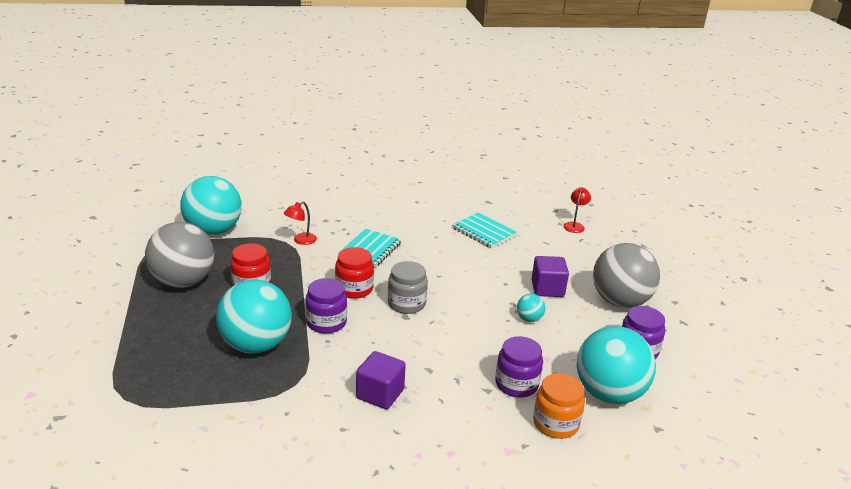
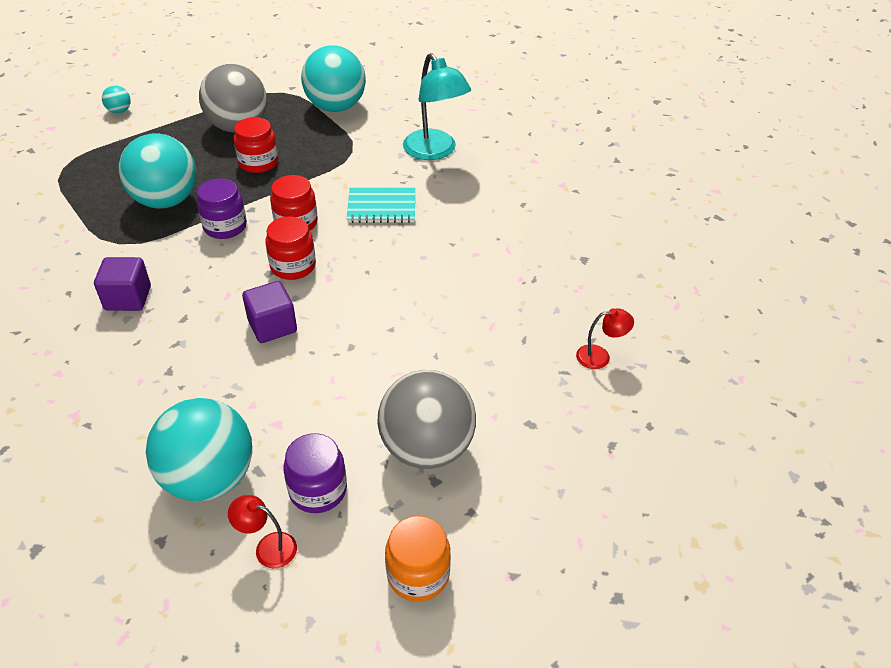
camera: 65 degrees right, 15 degrees up
red lamp [284,201,317,245] -> red lamp moved to [228,495,297,568]
grey jar [388,261,428,314] -> red jar [266,216,316,280]
turquoise notebook [452,213,517,248] -> none
purple jar [495,336,543,398] -> none
turquoise ball [517,294,545,322] -> turquoise ball moved to [102,85,131,113]
purple cube [532,256,569,297] -> purple cube moved to [242,281,297,343]
orange jar [533,373,585,439] -> orange jar moved to [385,516,451,602]
none -> turquoise lamp [403,53,471,160]

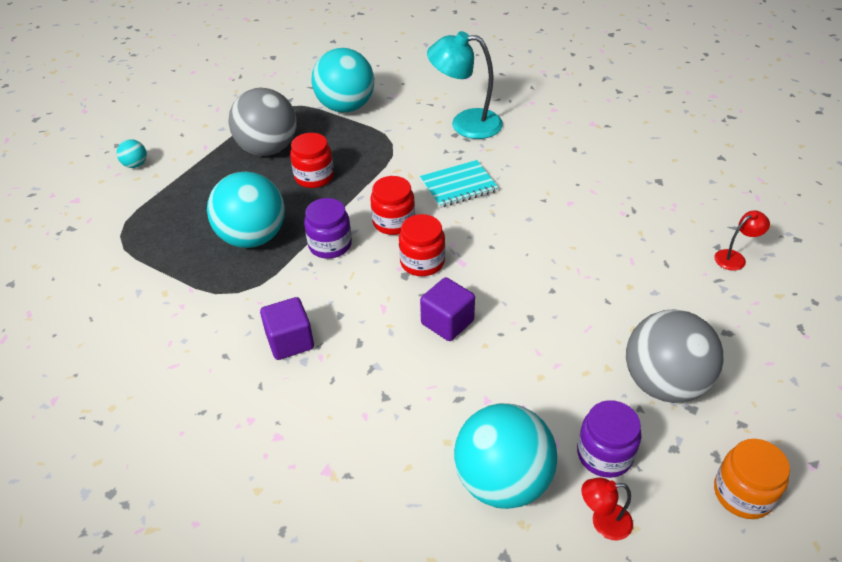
camera: 20 degrees left, 0 degrees up
turquoise lamp [403,53,471,160] -> turquoise lamp turned 150 degrees clockwise [427,31,503,139]

